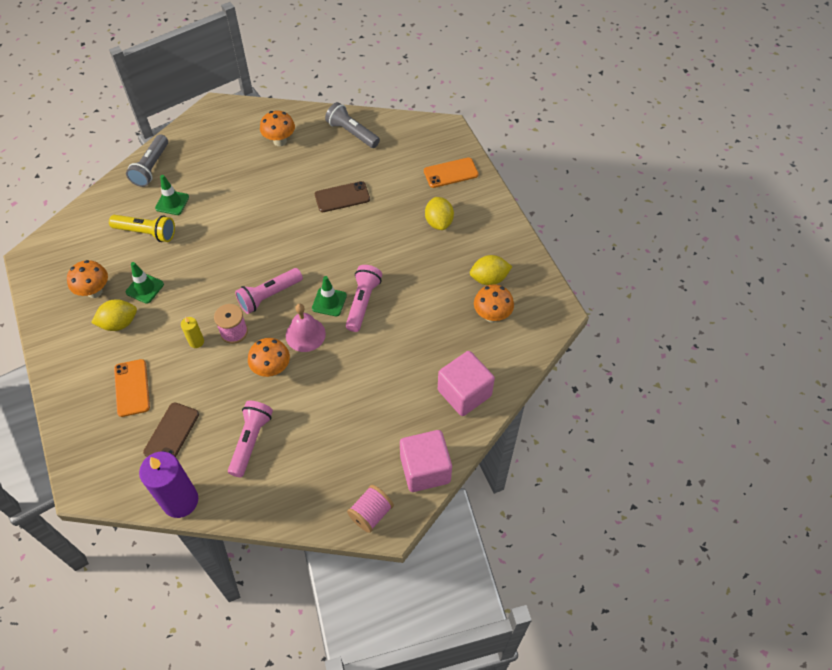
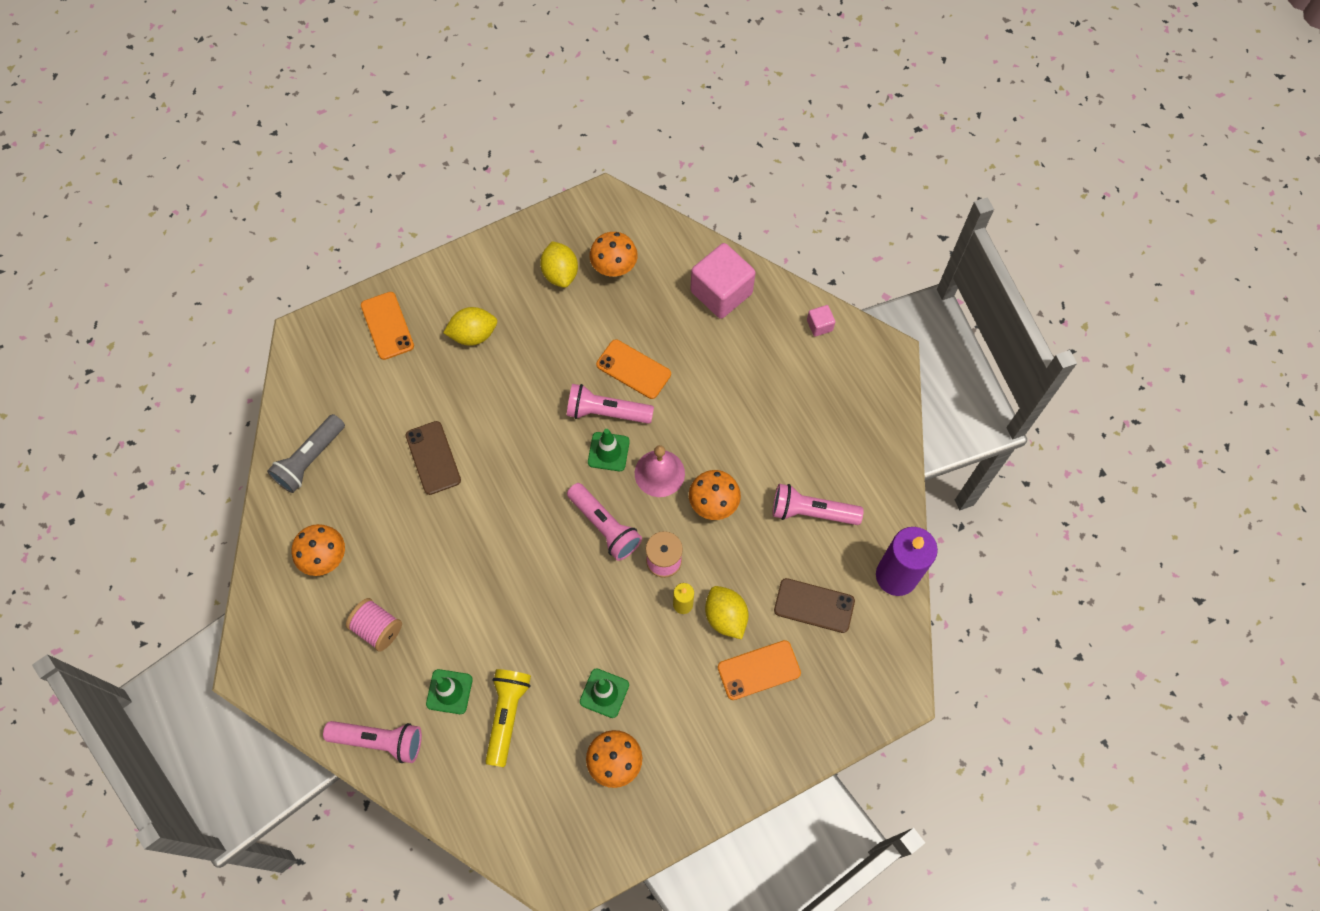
camera: 95 degrees left, 10 degrees up
yellow lemon [91,299,137,331] -> yellow lemon moved to [705,586,749,639]
grey flashlight [126,134,168,187] -> pink flashlight [323,721,422,763]
pink spool [347,485,394,533] -> pink spool moved to [346,598,402,652]
pink cube [400,430,452,492] -> pink cube [807,305,835,337], size x0.45
none -> orange phone [596,339,671,399]

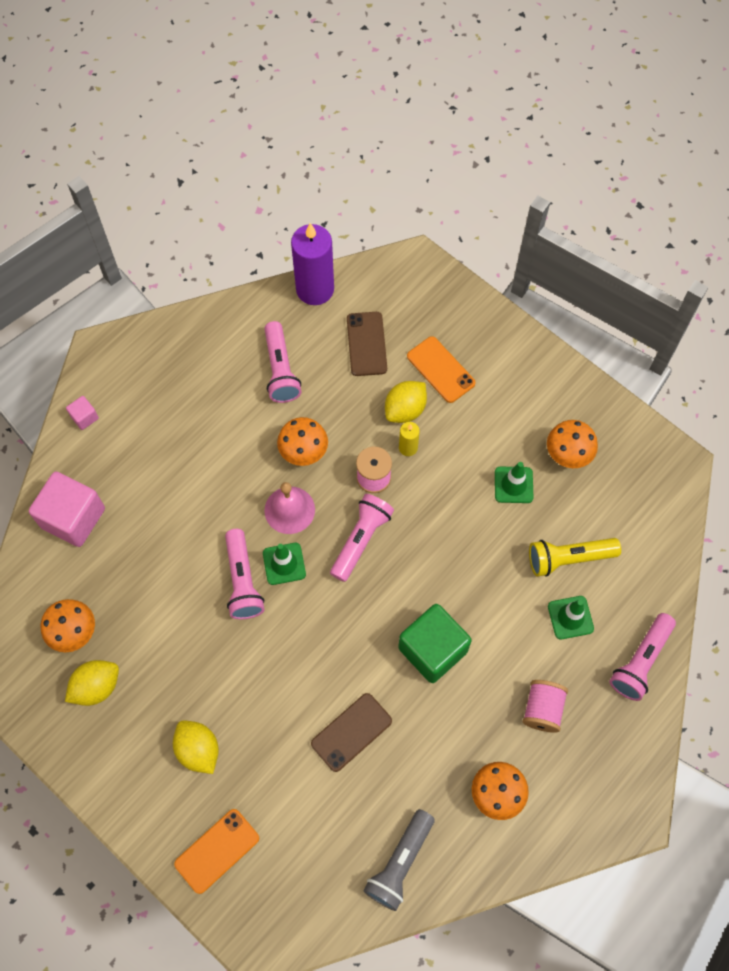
camera: 110 degrees left, 0 degrees up
grey flashlight [267,414,345,493] -> grey flashlight turned 105 degrees clockwise [363,809,435,911]
pink flashlight [323,721,422,763] -> pink flashlight turned 135 degrees counterclockwise [609,613,676,701]
orange phone [596,339,671,399] -> none
none -> green cube [398,604,472,683]

